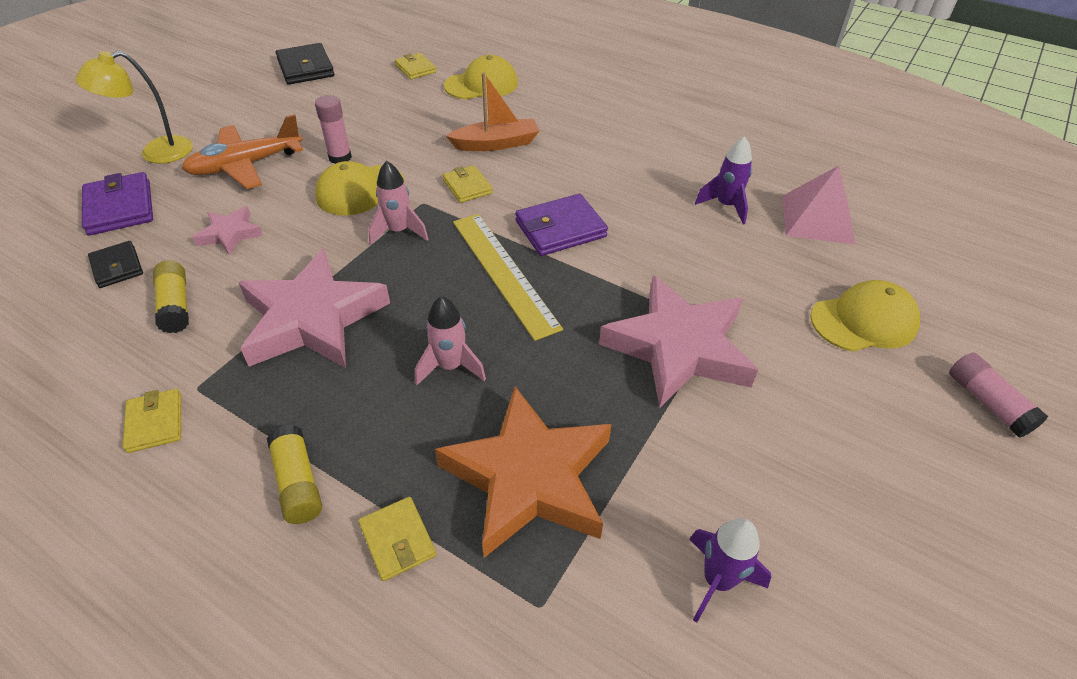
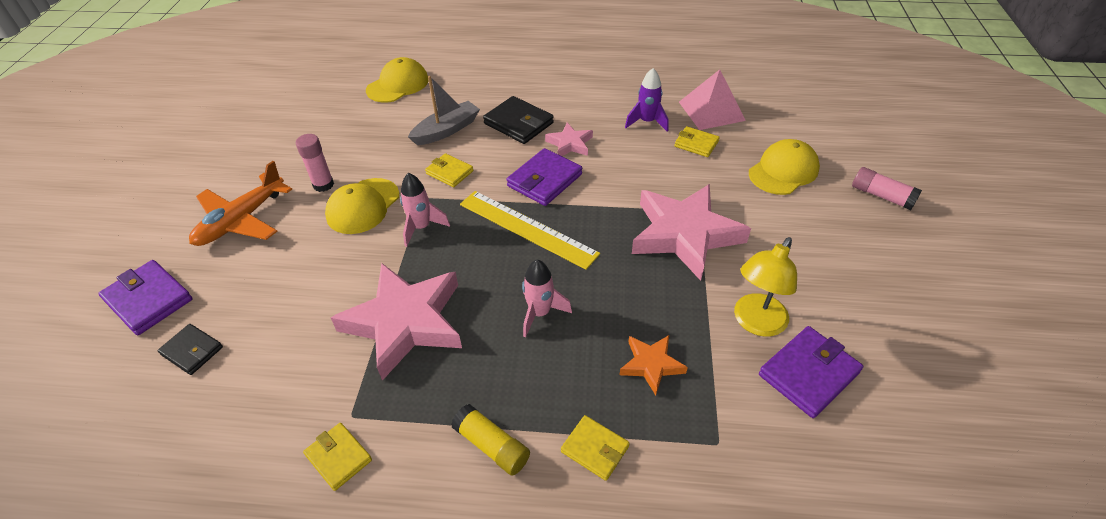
camera: 25 degrees left, 0 degrees up
yellow lamp [75,51,193,164] -> yellow lamp moved to [734,237,797,337]
yellow glue stick [153,261,189,333] -> none
pink star [192,206,263,256] -> pink star moved to [545,123,593,156]
black wallet [276,43,334,85] -> black wallet moved to [483,96,554,144]
yellow wallet [395,53,436,79] -> yellow wallet moved to [674,126,720,157]
orange star [435,387,612,558] -> orange star [620,335,688,395], size x0.48
orange boat [446,72,539,151] -> grey boat [408,76,480,145]
purple rocket [689,518,771,623] -> purple wallet [759,326,863,418]

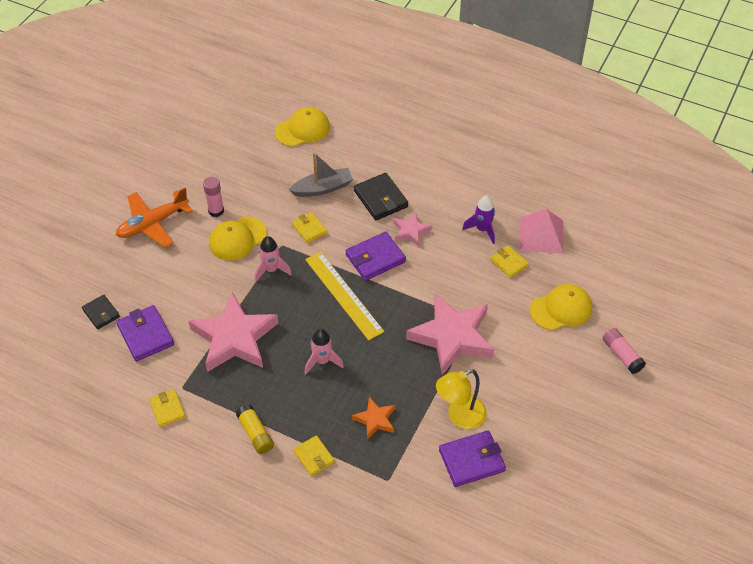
camera: 20 degrees right, 5 degrees up
purple wallet [98,260,193,335] -> purple wallet moved to [116,305,174,361]

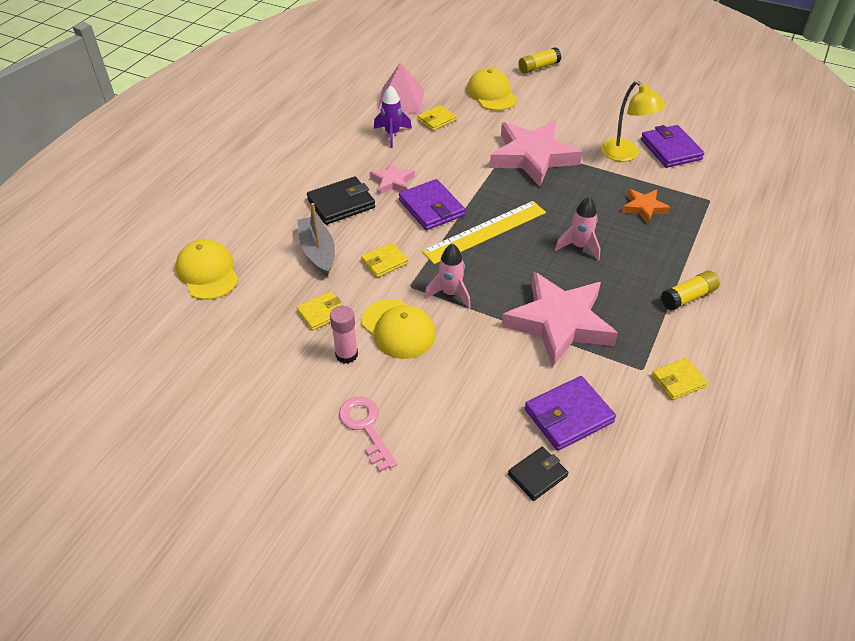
camera: 90 degrees left, 5 degrees down
orange plane [116,188,193,248] -> pink key [339,397,397,472]
yellow wallet [293,435,335,476] -> yellow wallet moved to [297,291,343,331]
pink glue stick [602,328,646,374] -> yellow glue stick [518,47,561,74]

